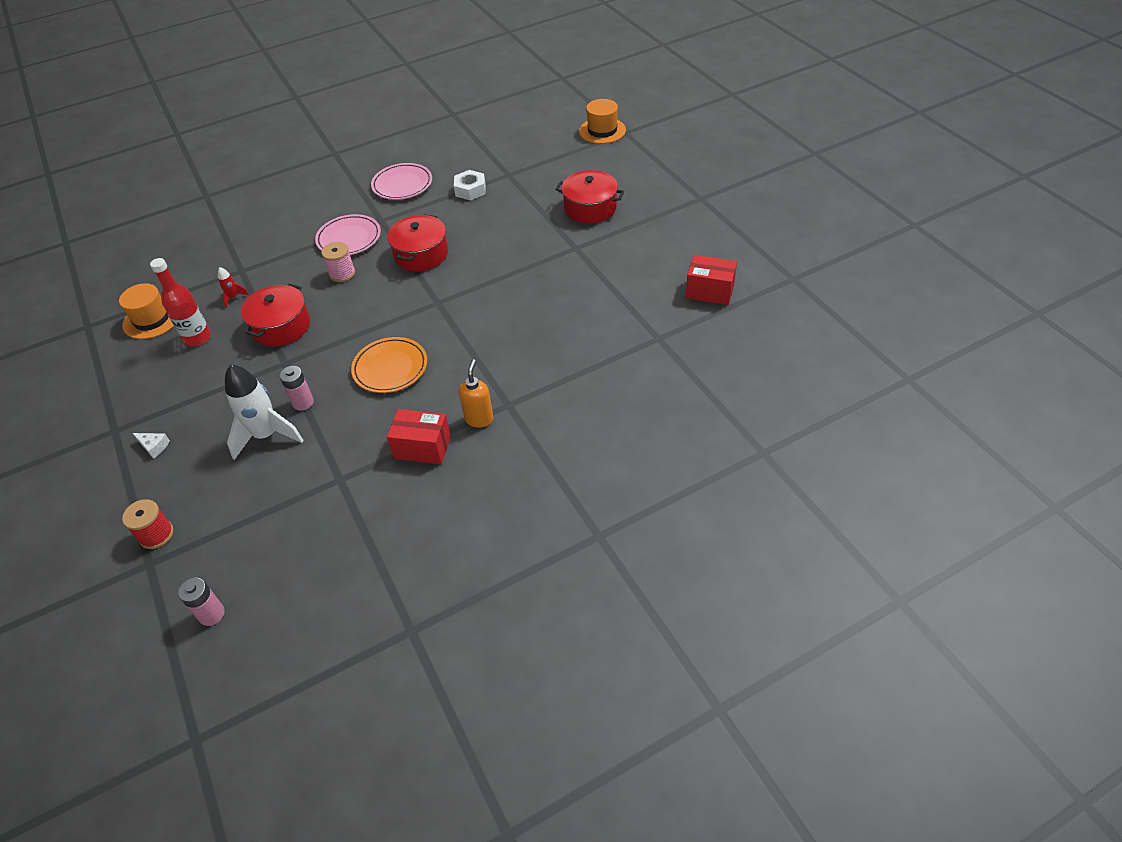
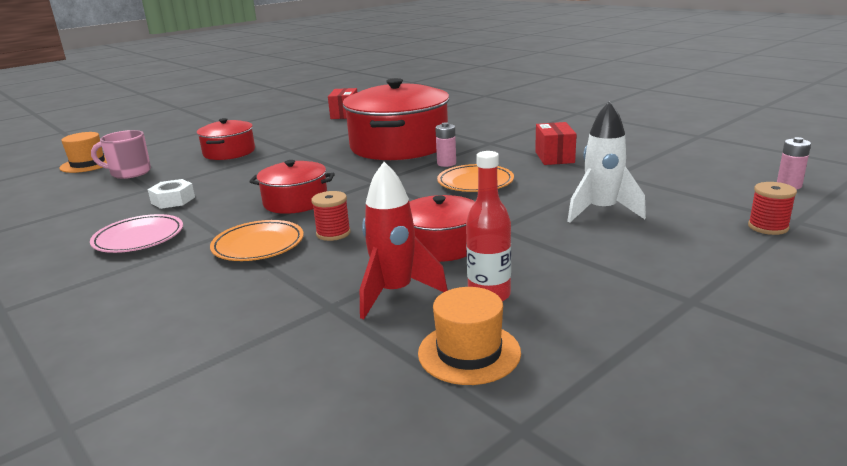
camera: 105 degrees left, 25 degrees down
white cheese [132,433,170,459] -> none
red rocket [218,267,249,308] -> red rocket [360,162,448,319], size x2.25
pink battery [279,366,314,411] -> pink battery moved to [435,122,456,167]
pink plate [315,214,381,255] -> orange plate [210,220,304,261]
pink spool [321,242,355,282] -> red spool [311,191,351,241]
orange soap dispenser [459,359,494,428] -> none
none -> pink mug [91,130,151,179]
none -> red pot [343,78,449,160]

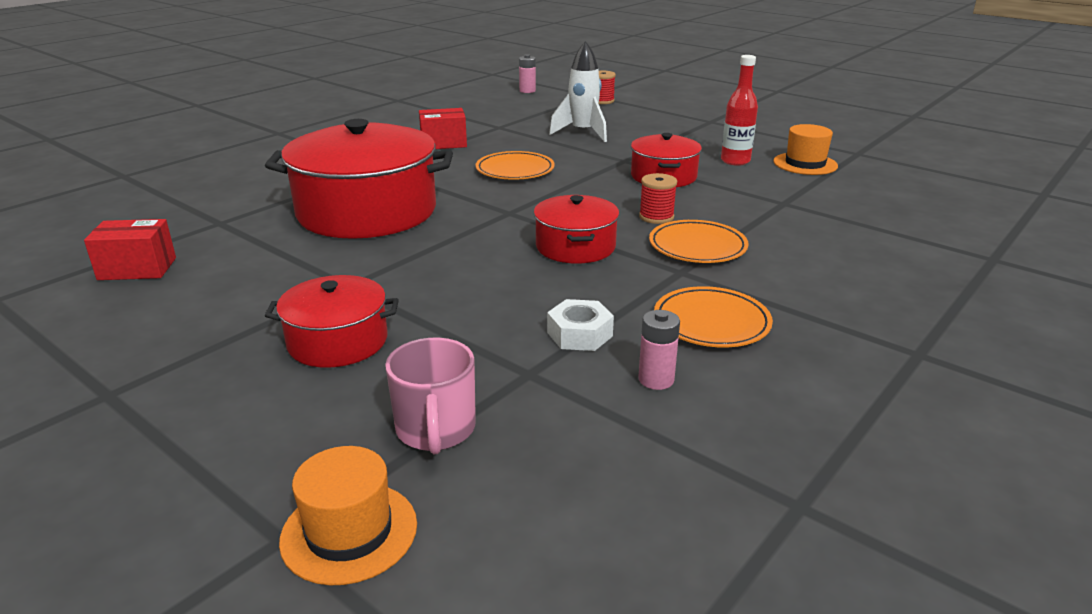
camera: 100 degrees left, 5 degrees up
pink plate [90,214,183,253] -> orange plate [654,286,773,347]
red rocket [360,162,448,319] -> none
pink battery [435,122,456,167] -> pink battery moved to [638,310,680,390]

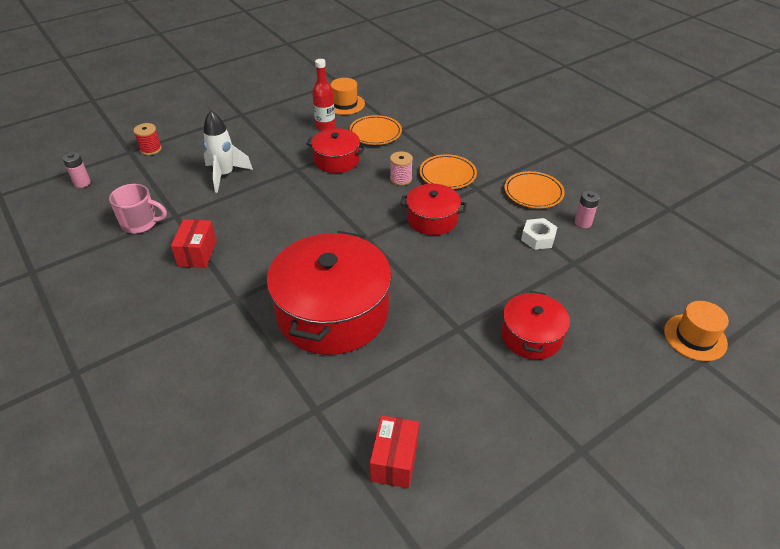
camera: 75 degrees left, 15 degrees up
pink mug [385,338,476,454] -> pink mug moved to [109,184,167,234]
orange plate [475,151,555,180] -> orange plate moved to [349,115,402,145]
red spool [639,173,677,224] -> pink spool [390,151,413,186]

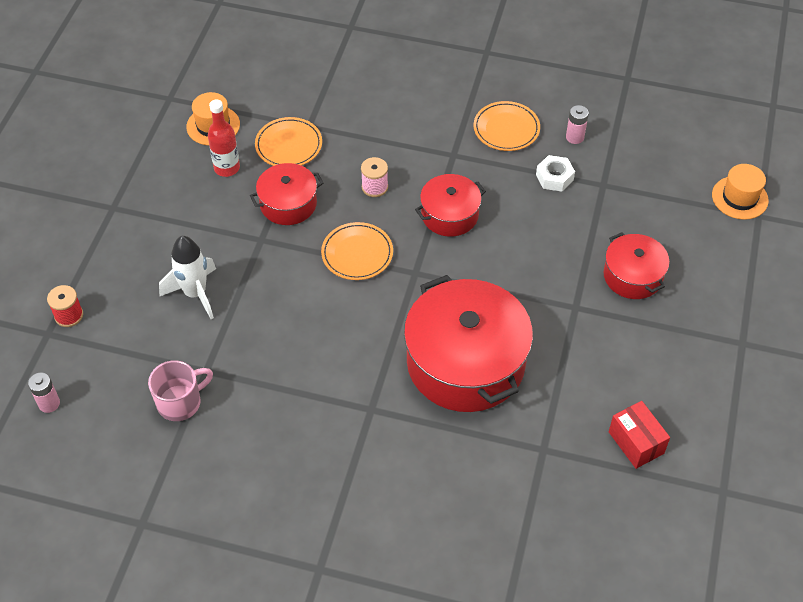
camera: 40 degrees left, 10 degrees up
red box [171,219,217,268] -> none
orange plate [419,154,477,189] -> orange plate moved to [321,222,393,280]

